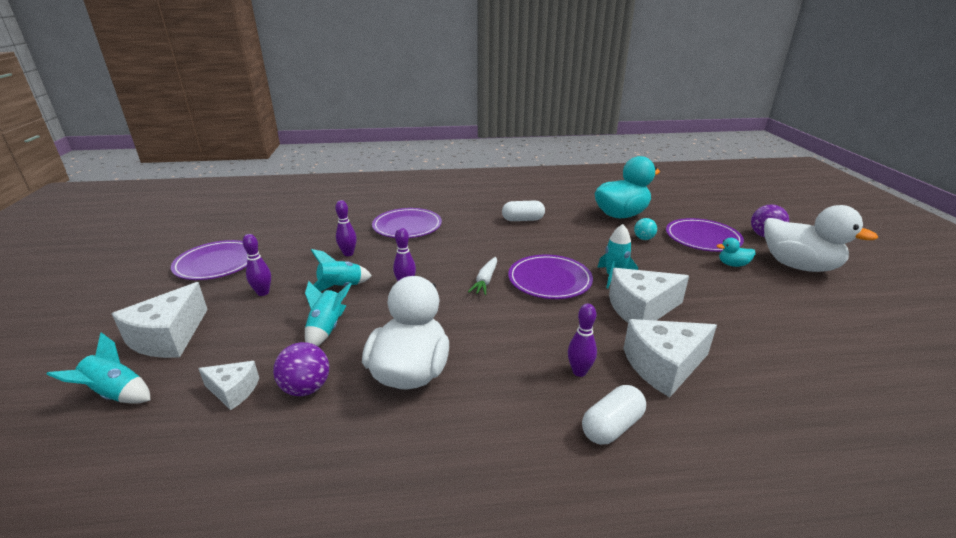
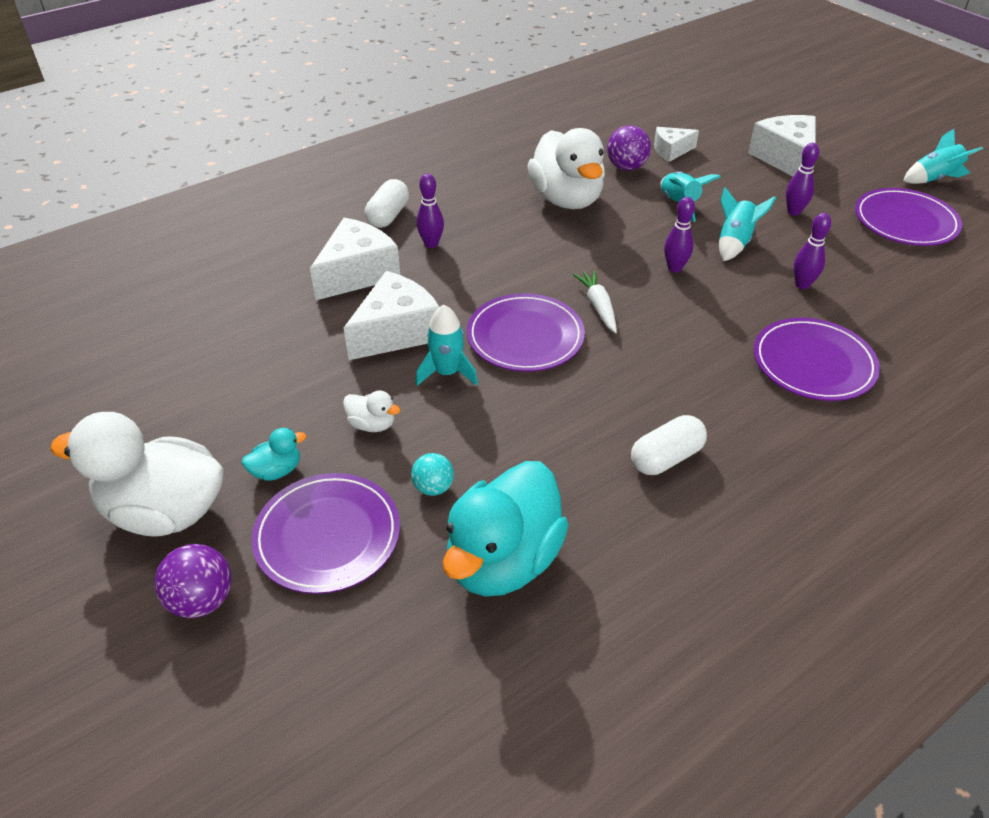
camera: 150 degrees right, 15 degrees up
turquoise rocket [46,332,151,404] -> turquoise rocket moved to [903,129,983,184]
none -> white duck [343,391,400,432]

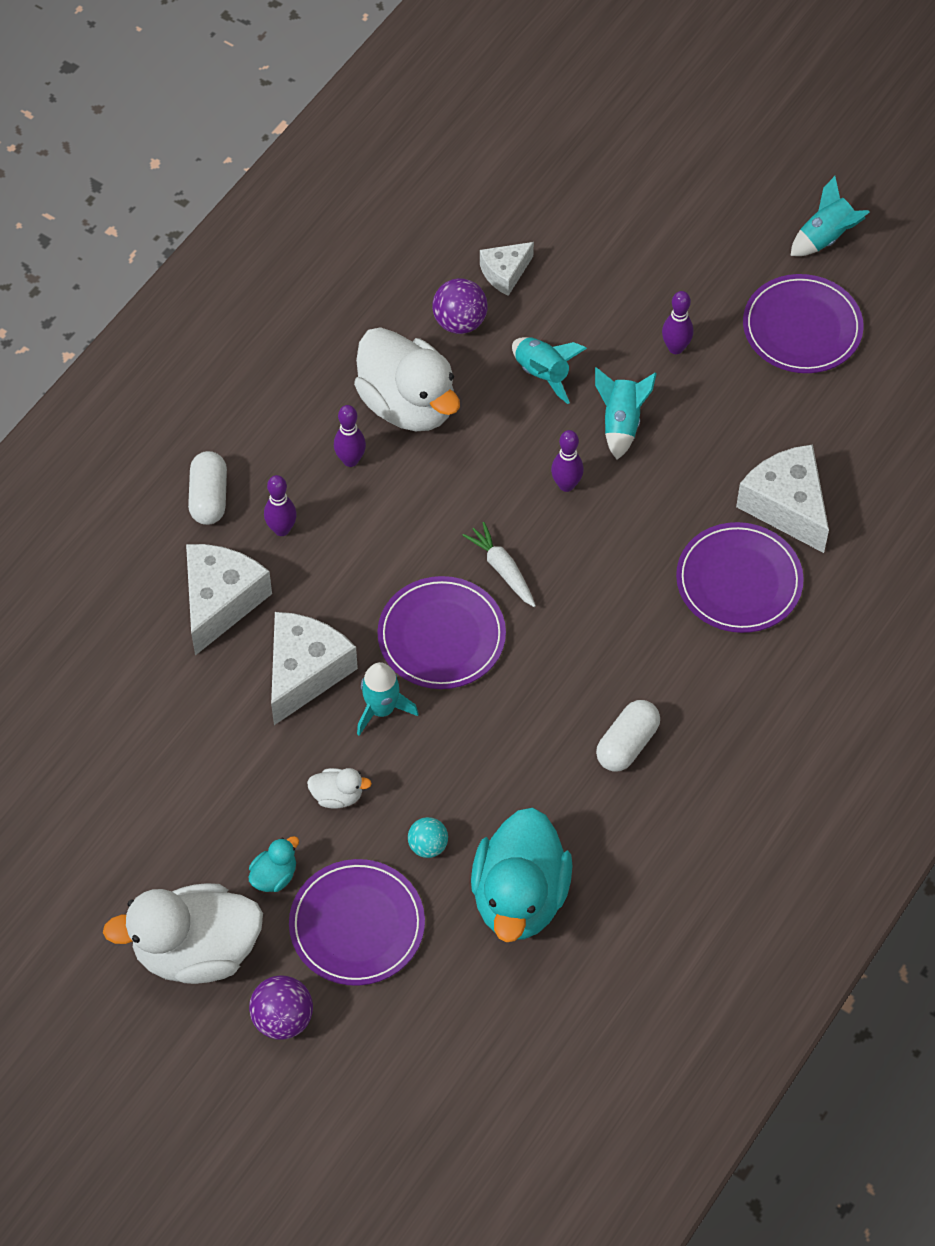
camera: 20 degrees left, 15 degrees up
white cheese [748,115,816,176] -> white cheese moved to [736,444,829,553]
purple bowling pin [794,213,831,289] -> purple bowling pin moved to [334,405,366,467]

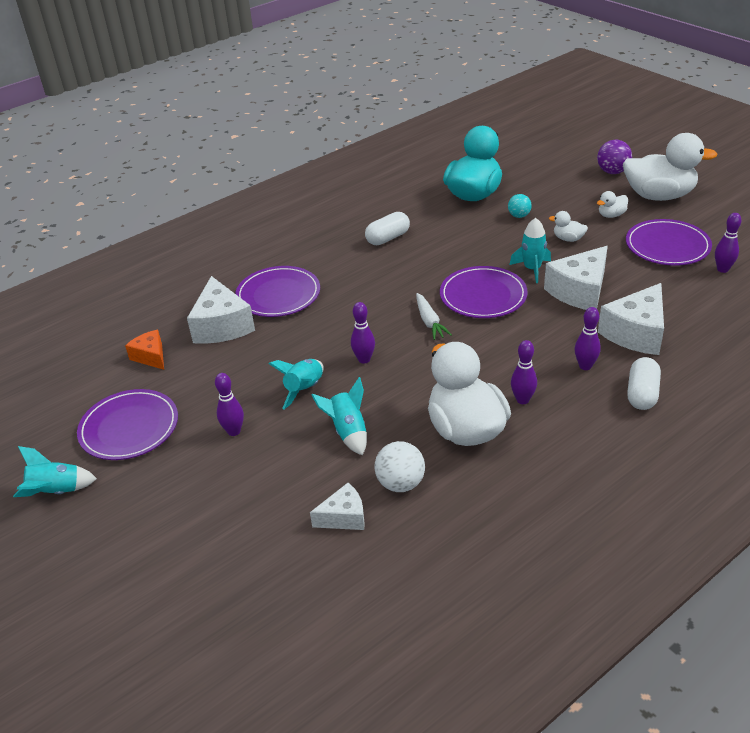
camera: 160 degrees left, 20 degrees down
turquoise duck [249,836,299,892] -> white duck [597,191,628,218]
purple plate [289,859,425,986] -> purple plate moved to [626,219,712,266]
purple ball [432,278,488,334] -> white ball [374,441,425,492]
none -> orange cheese [125,330,164,370]
none -> purple bowling pin [715,213,741,273]

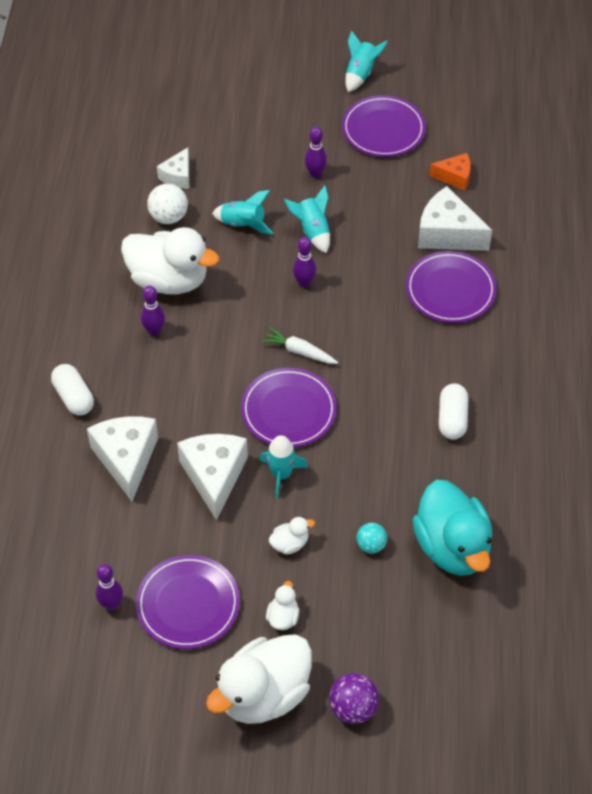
camera: 130 degrees right, 15 degrees up
purple bowling pin [575,307,601,370] -> none

